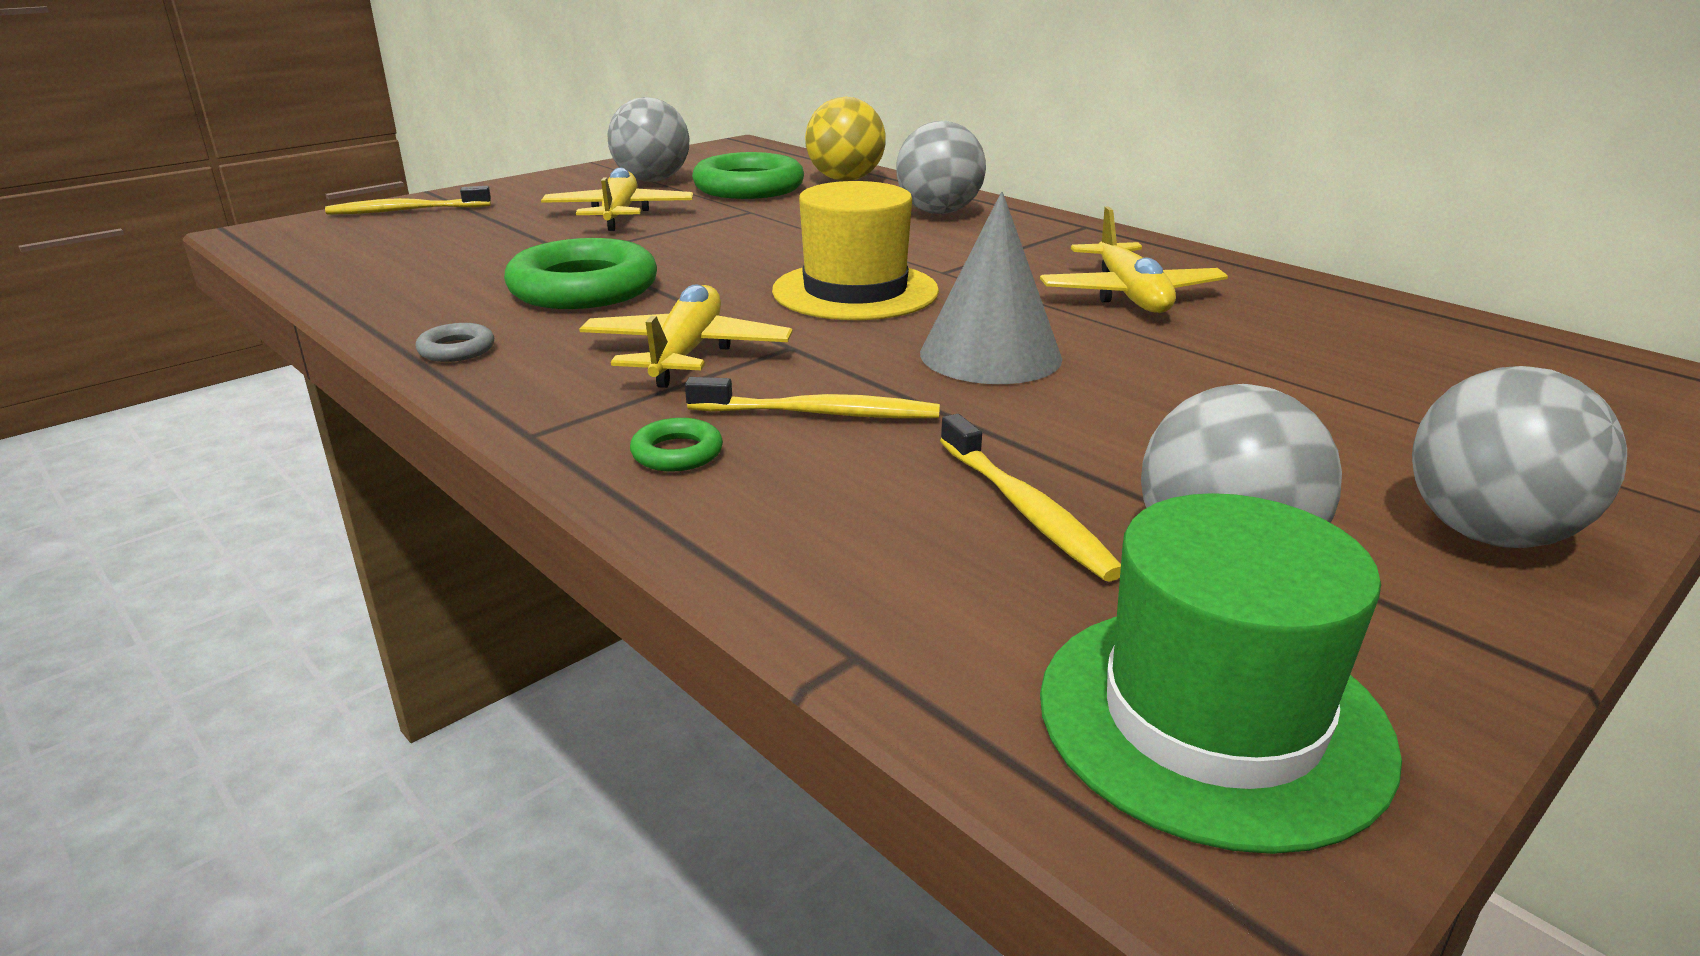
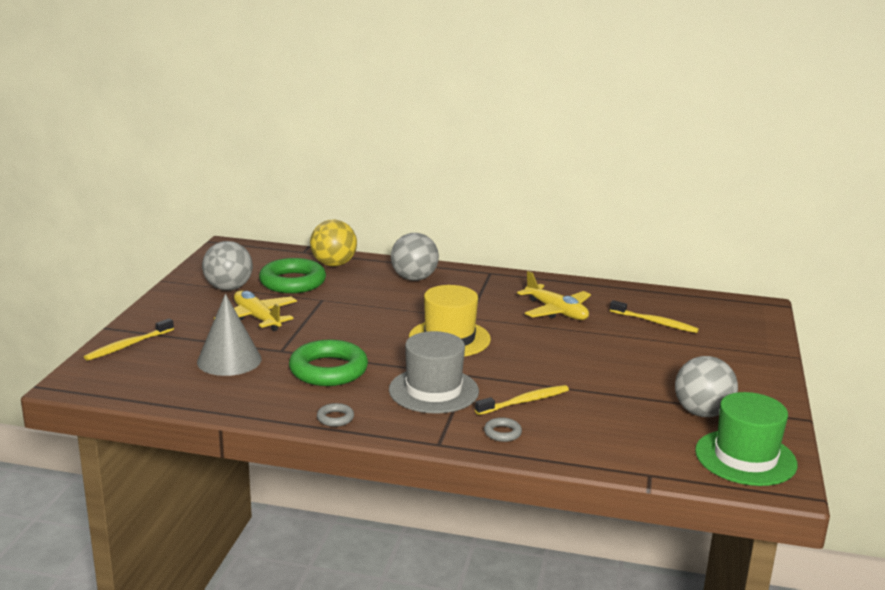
camera: 35 degrees left, 5 degrees down
yellow plane [579,284,793,388] -> grey hat [389,331,479,413]
green ring [630,418,723,472] -> grey ring [484,418,522,442]
grey cone [920,192,1062,384] -> grey cone moved to [197,294,262,376]
yellow toothbrush [940,414,1121,582] -> yellow toothbrush moved to [610,300,699,333]
grey ball [1412,366,1627,548] -> none

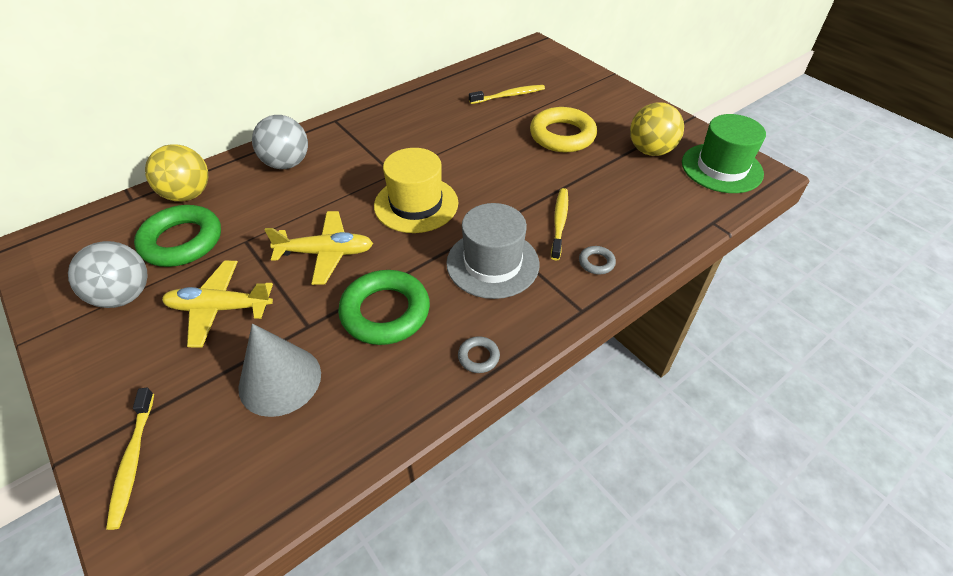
camera: 50 degrees left, 25 degrees up
yellow plane [517,271,591,320] -> yellow plane moved to [265,211,373,285]
grey ball [675,356,738,417] -> yellow ball [630,102,684,156]
none -> yellow ring [530,107,597,152]

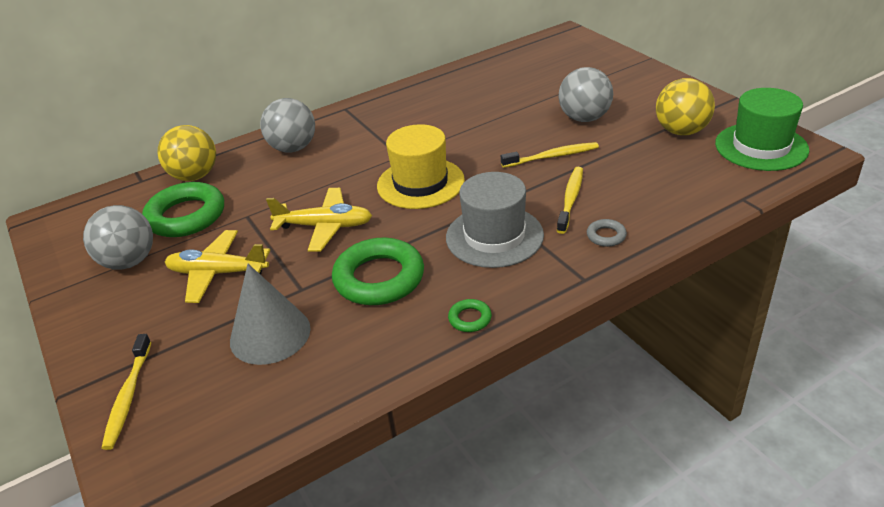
camera: 10 degrees right, 10 degrees down
grey ring [458,336,500,373] -> green ring [448,299,492,332]
yellow toothbrush [469,85,545,104] -> yellow toothbrush moved to [501,142,599,168]
yellow ring [530,107,597,152] -> grey ball [558,67,613,122]

